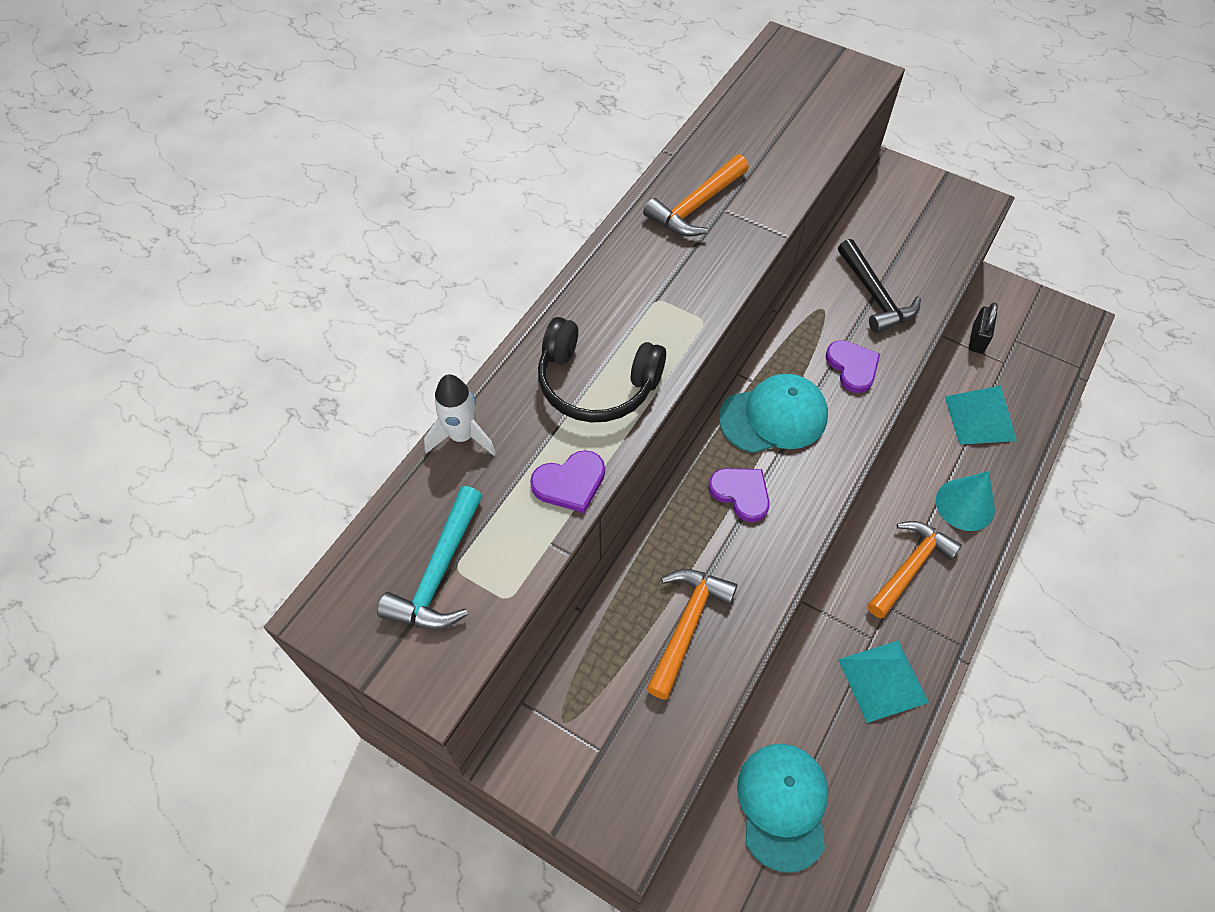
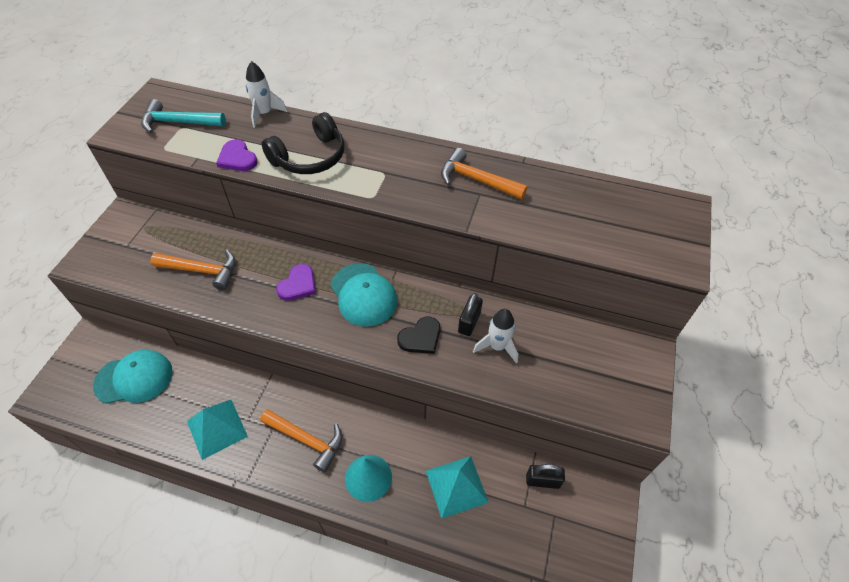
camera: 75 degrees right, 5 degrees down
black headphones [538,317,666,423] -> black headphones turned 135 degrees counterclockwise [262,112,345,174]
purple heart [826,340,880,393] -> black heart [397,317,440,354]
black hammer [838,239,921,333] -> white rocket [473,309,518,363]
none -> black padlock [458,293,483,336]

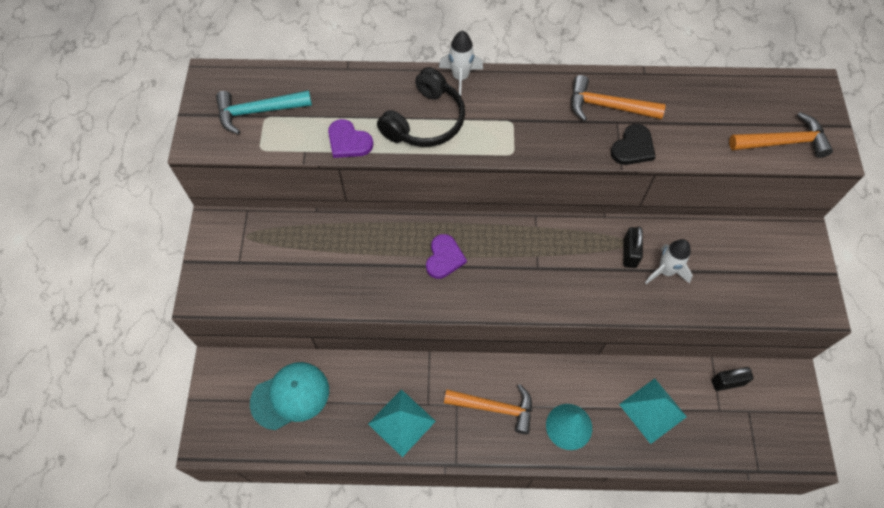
camera: 15 degrees left, 10 degrees up
orange hammer [150,250,236,290] -> orange hammer moved to [729,112,833,158]
white rocket [246,61,287,128] -> white rocket moved to [439,31,483,96]
turquoise cap [330,263,397,327] -> none
black heart [397,317,440,354] -> black heart moved to [611,124,656,165]

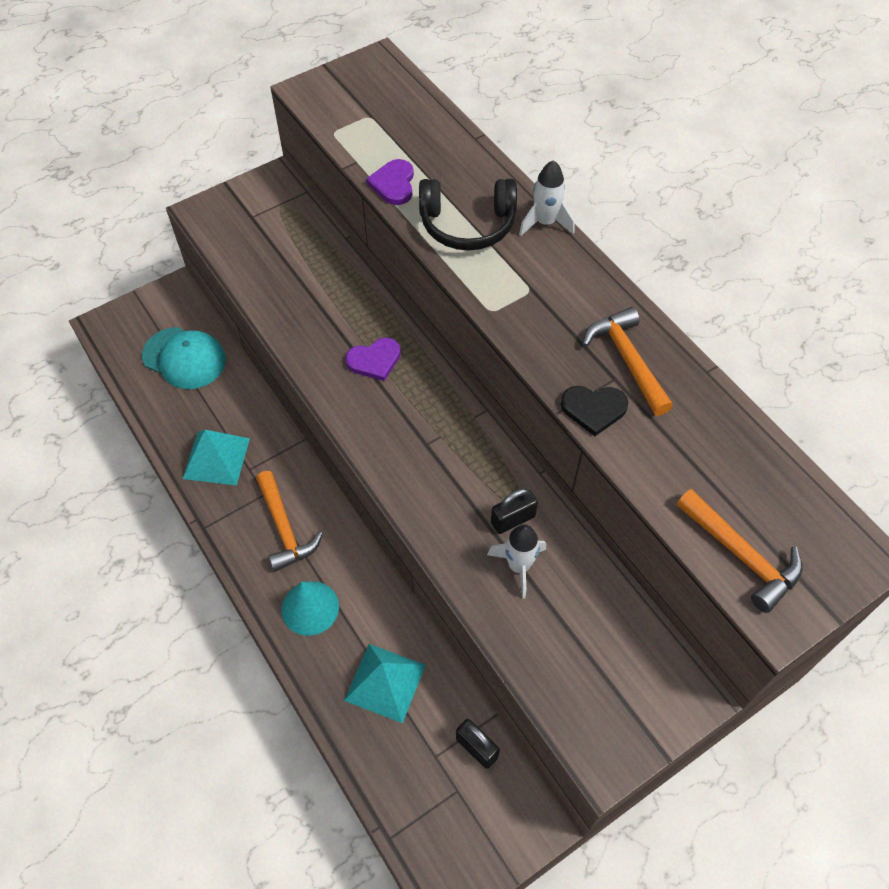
camera: 55 degrees right, 5 degrees down
turquoise hammer [216,90,312,135] -> none

